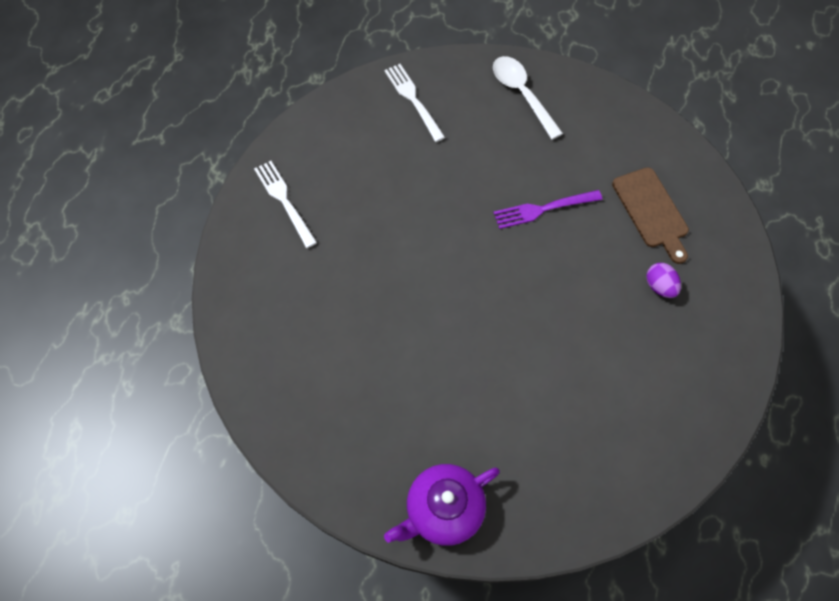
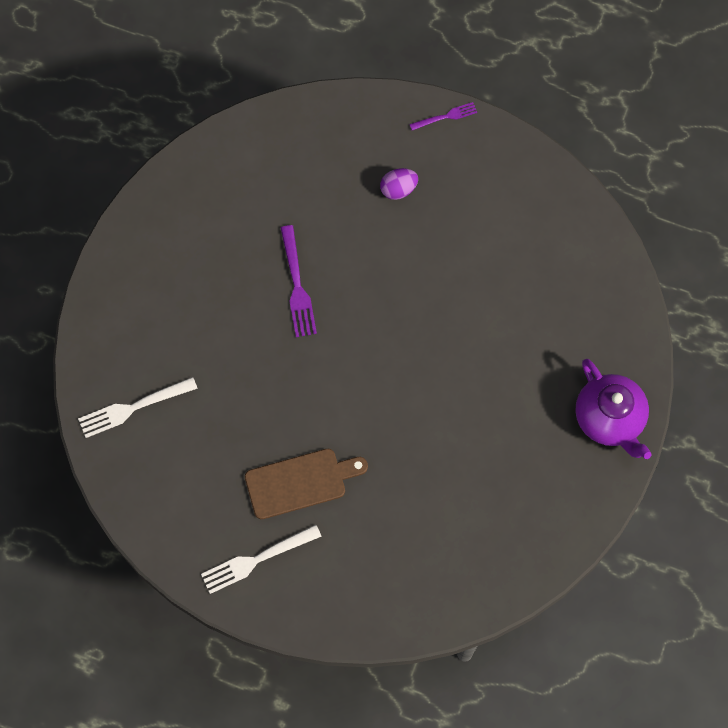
camera: 85 degrees left, 5 degrees up
white spoon [493,56,563,140] -> none
brown cutting board [612,167,689,264] -> brown cutting board moved to [245,449,368,519]
none -> purple fork [409,102,477,130]

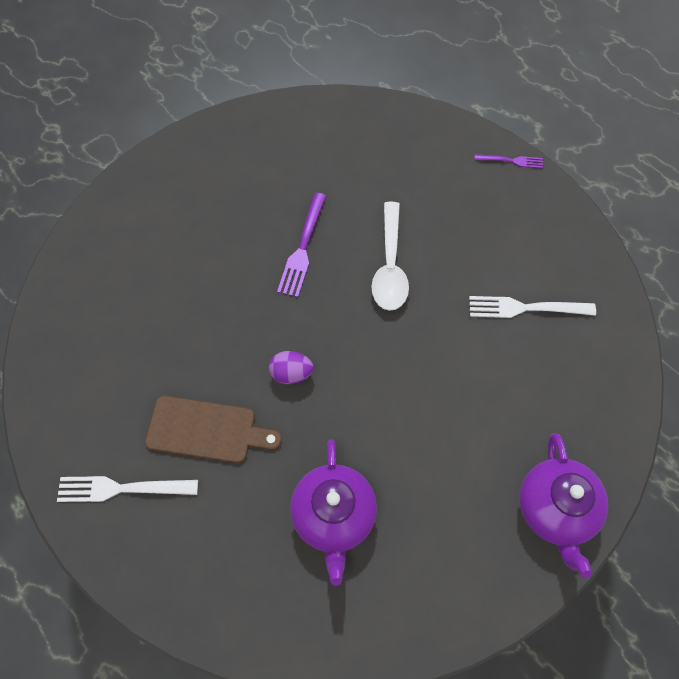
camera: 25 degrees right, 5 degrees down
white fork [78,377,198,438] -> white fork moved to [469,296,596,318]
purple egg [380,168,418,200] -> purple egg moved to [269,351,314,384]
none -> purple teapot [290,440,377,586]
none -> white spoon [371,202,409,311]

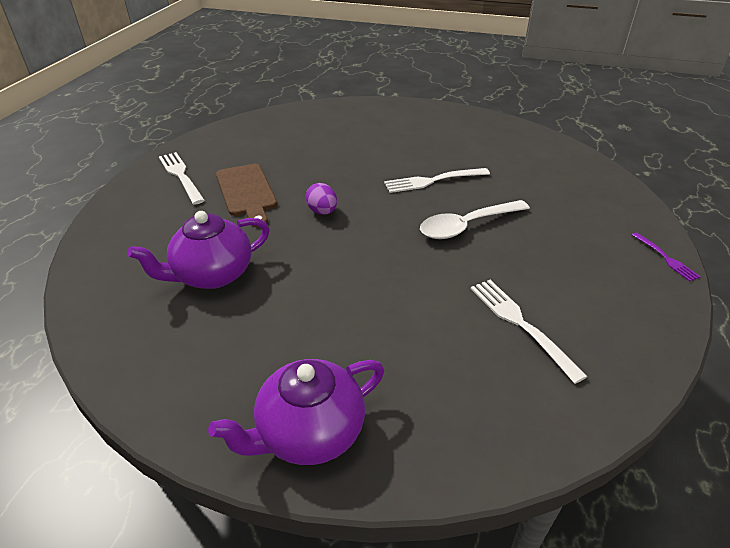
camera: 60 degrees right, 25 degrees down
purple fork [277,193,326,297] -> white fork [384,168,490,193]

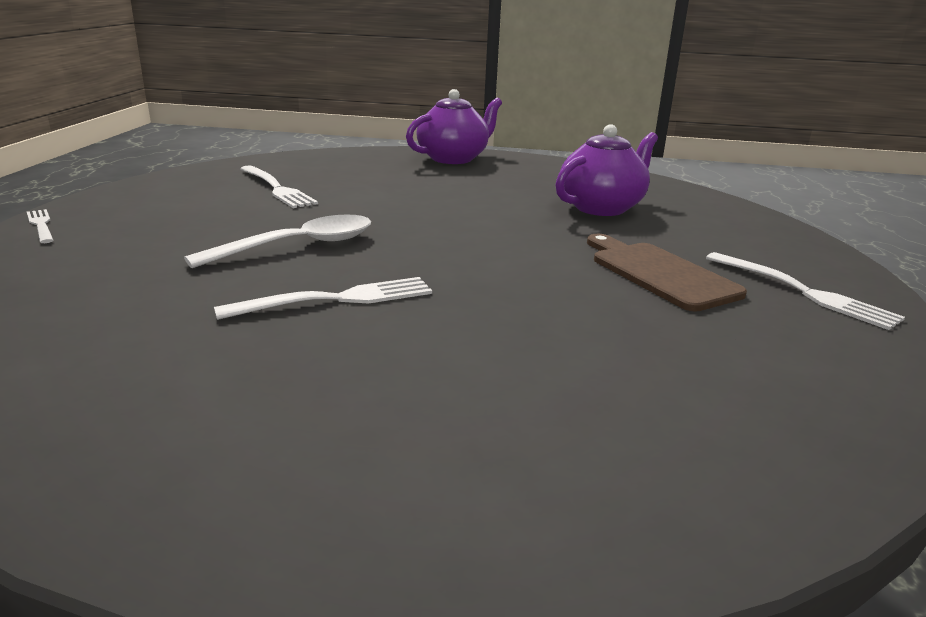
camera: 170 degrees right, 15 degrees down
purple egg [305,183,337,215] -> none
purple fork [632,232,700,281] -> white fork [27,209,53,243]

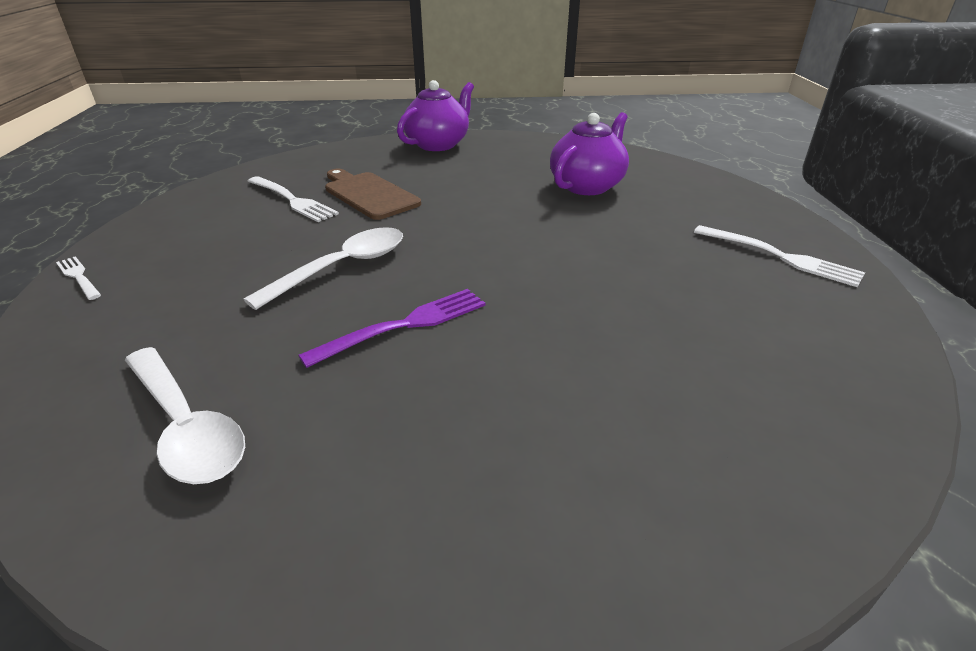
camera: 10 degrees left, 10 degrees up
white fork [214,277,432,320] -> purple fork [298,289,486,368]
brown cutting board [587,234,747,312] -> brown cutting board moved to [325,169,421,220]
none -> white spoon [125,347,245,484]

